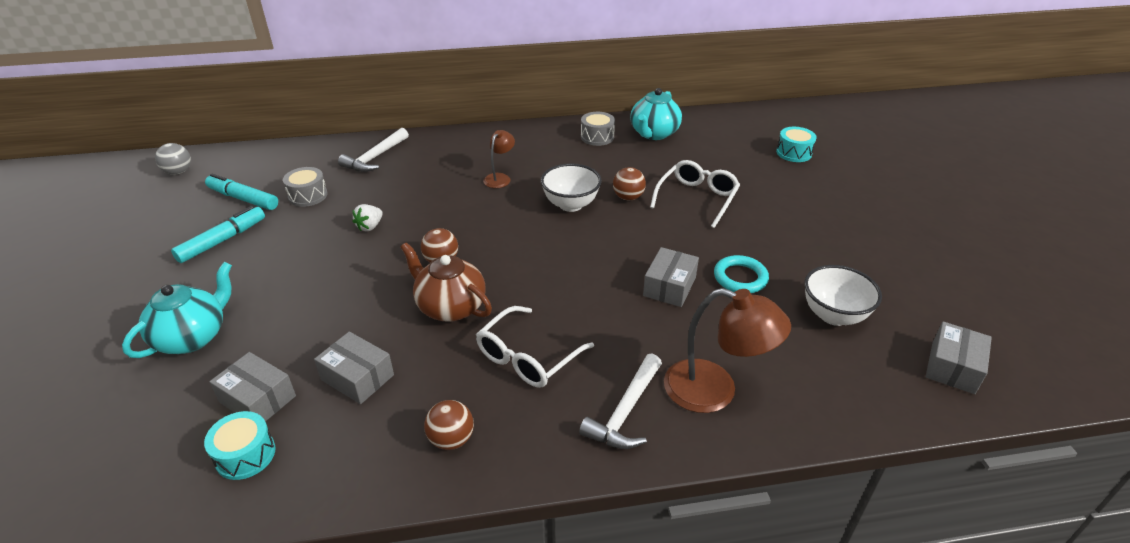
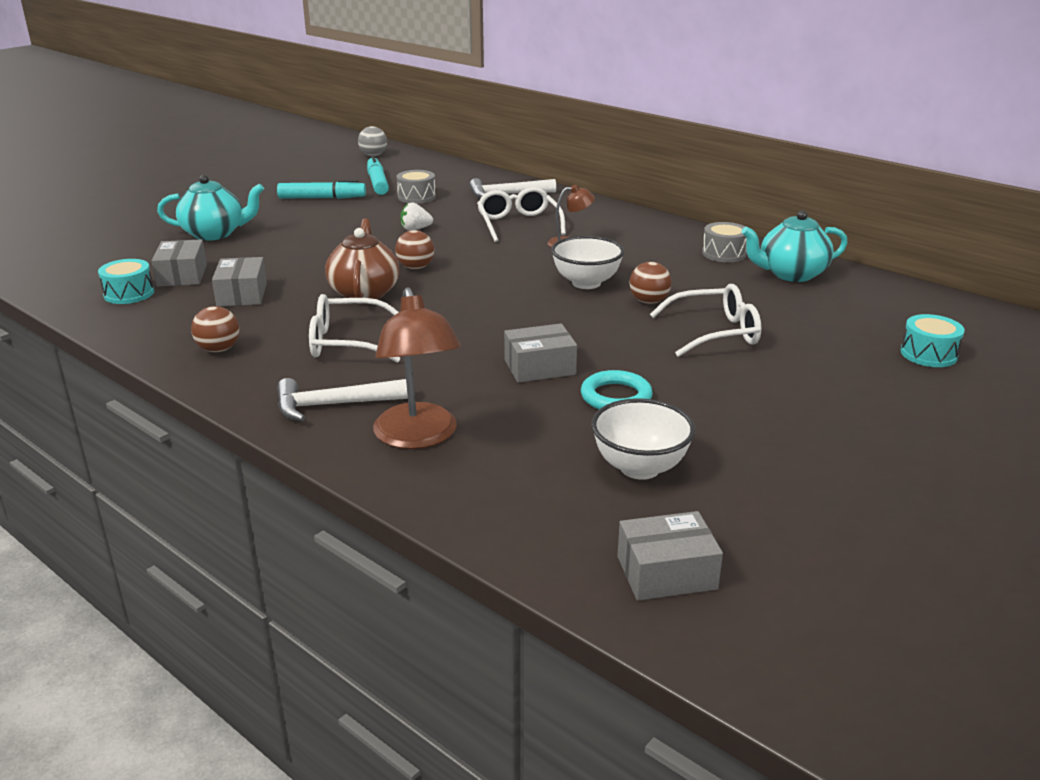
camera: 50 degrees right, 10 degrees down
none -> white glasses [477,187,566,242]

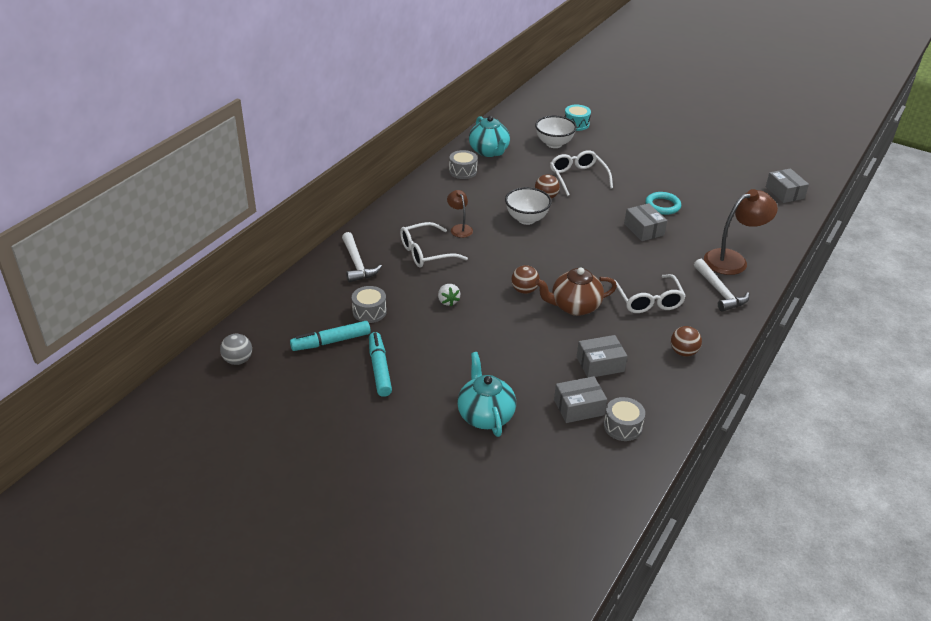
camera: 100 degrees left, 10 degrees up
turquoise drum [98,259,154,304] -> grey drum [604,397,645,441]
white bowl [591,398,695,480] -> white bowl moved to [535,116,577,148]

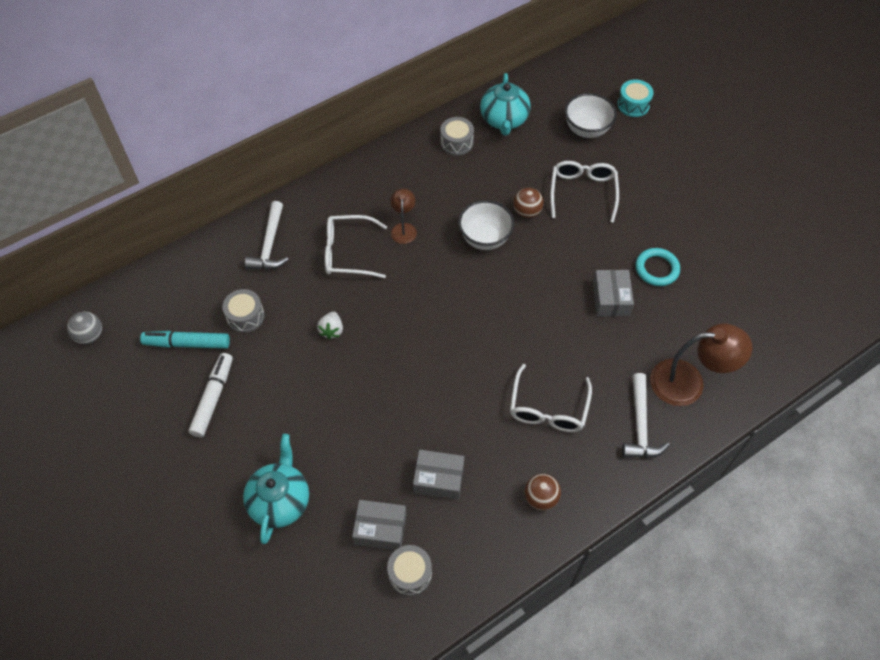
camera: 25 degrees right, 20 degrees up
turquoise marker [369,332,392,397] -> white marker [189,353,233,437]
brown ball [511,265,540,294] -> none
brown teapot [535,267,617,316] -> none
grey box [766,168,809,203] -> none

